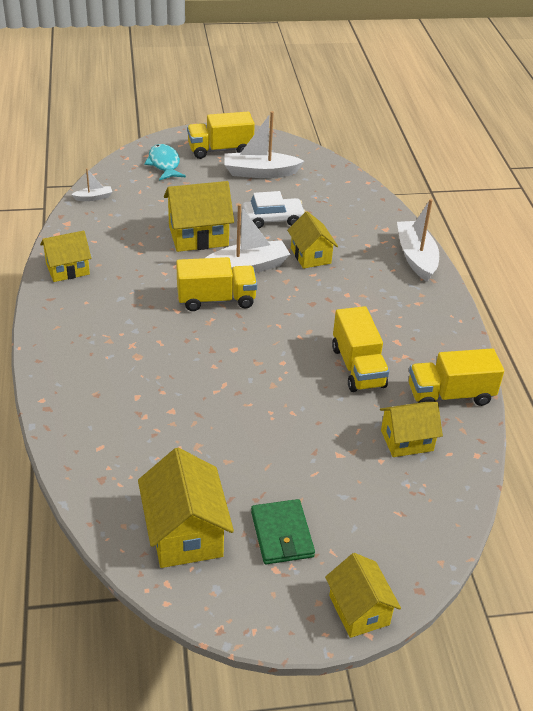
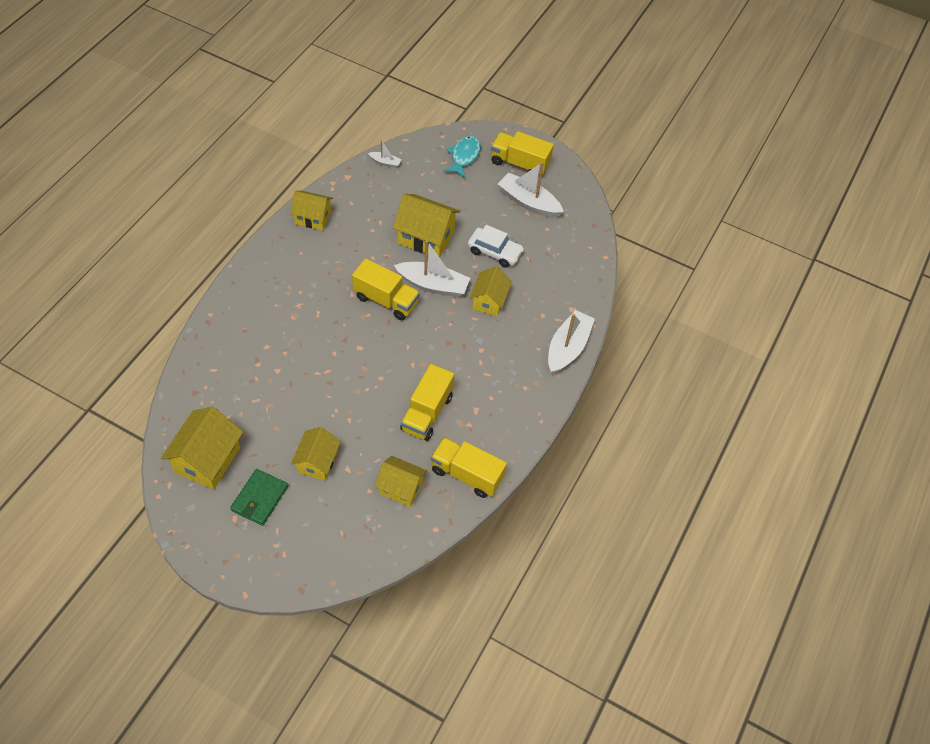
camera: 35 degrees right, 15 degrees up
yellow house [325,553,401,638] -> yellow house moved to [291,427,341,481]

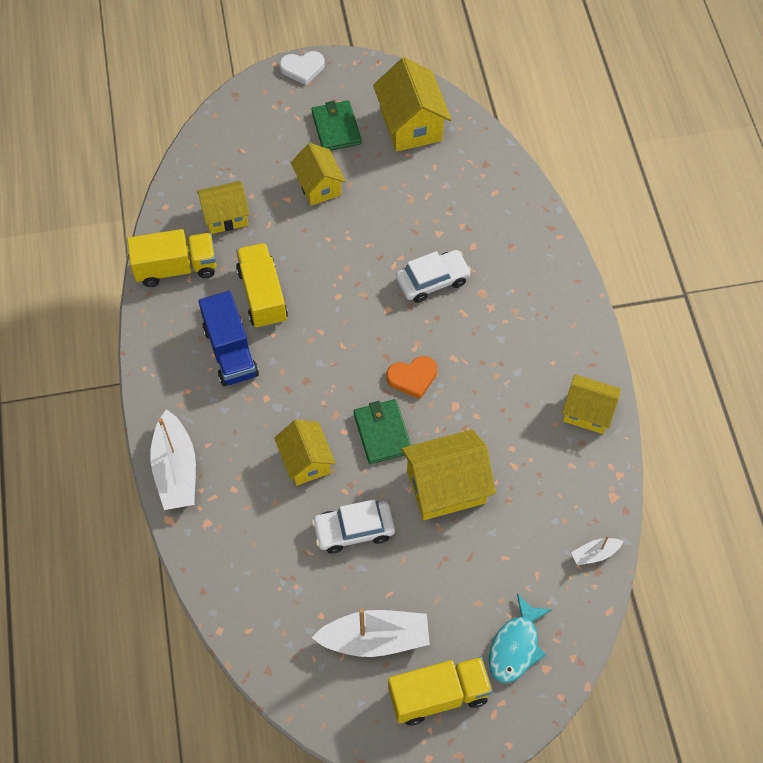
camera: 145 degrees right, 5 degrees up
yellow house [290,190,333,231] -> yellow house turned 45 degrees clockwise [562,374,621,434]
yellow truck [352,258,420,320] -> orange heart [386,356,437,399]
white boat [394,240,470,297] -> green wallet [353,399,411,464]
turquoise fish [443,135,481,178] -> turquoise fish turned 45 degrees clockwise [489,594,552,683]
none -> blue truck [199,291,259,386]
none -> white heart [280,51,325,85]
none -> white car [396,250,471,303]

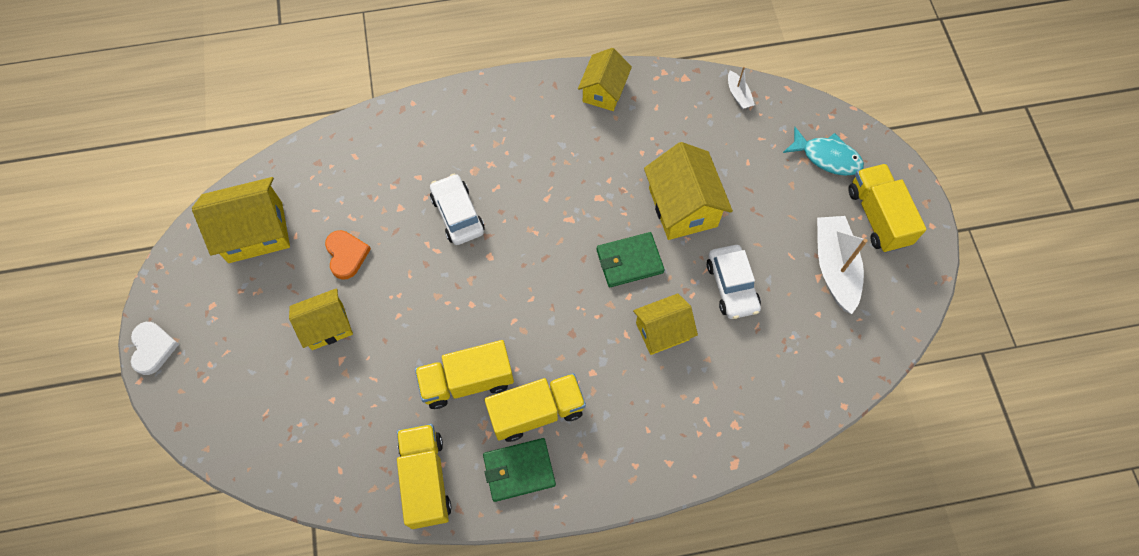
camera: 90 degrees left, 5 degrees up
white boat [150,409,196,510] -> none
yellow house [197,181,250,234] -> none
blue truck [199,291,259,386] -> yellow truck [484,373,586,442]
green wallet [311,100,362,151] -> green wallet moved to [483,438,556,502]
orange heart [386,356,437,399] -> orange heart moved to [325,230,371,280]

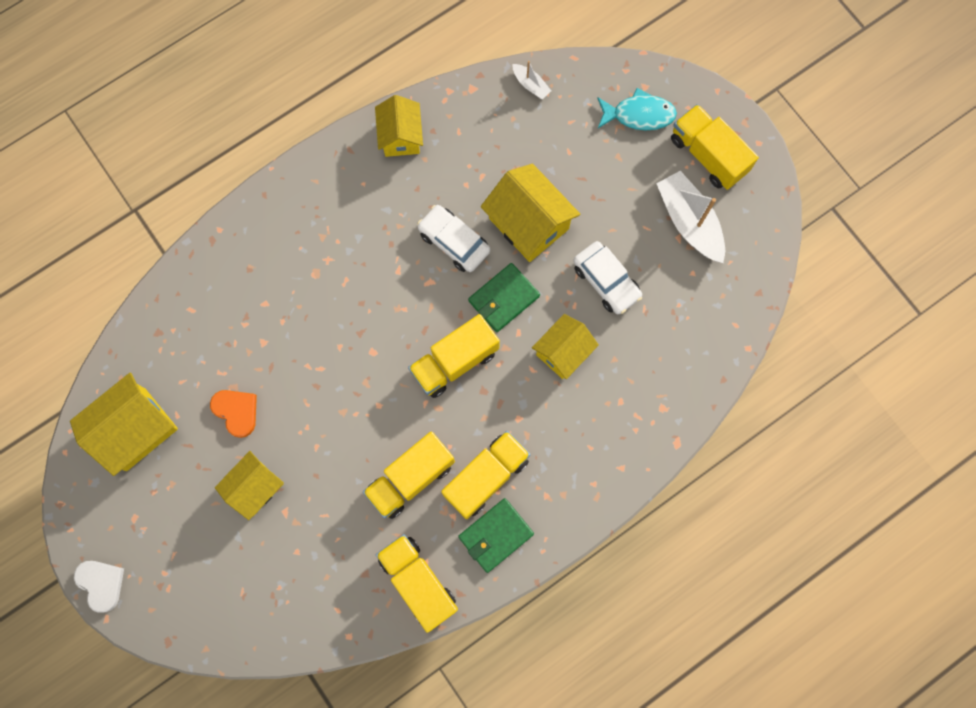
camera: 25 degrees left, 10 degrees up
white car [430,174,485,245] -> white car moved to [417,205,490,272]
none -> yellow truck [408,314,500,398]

